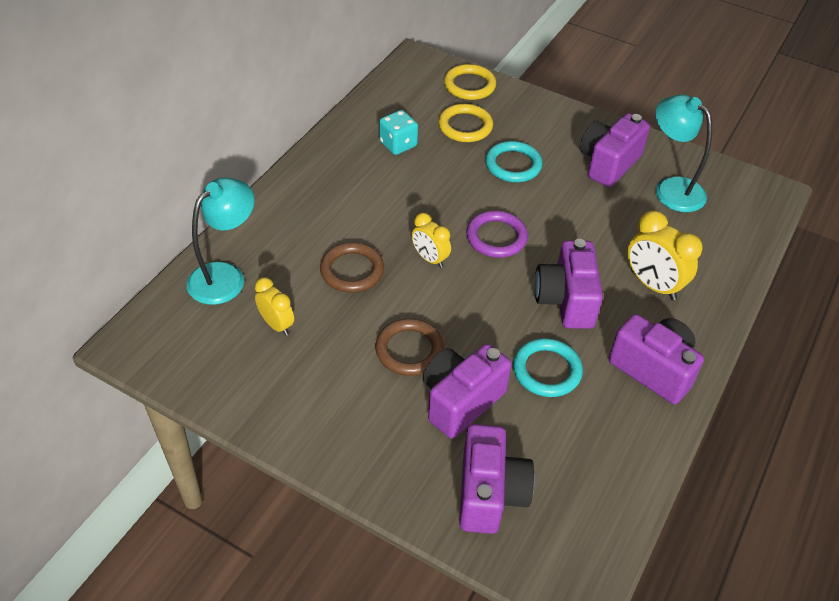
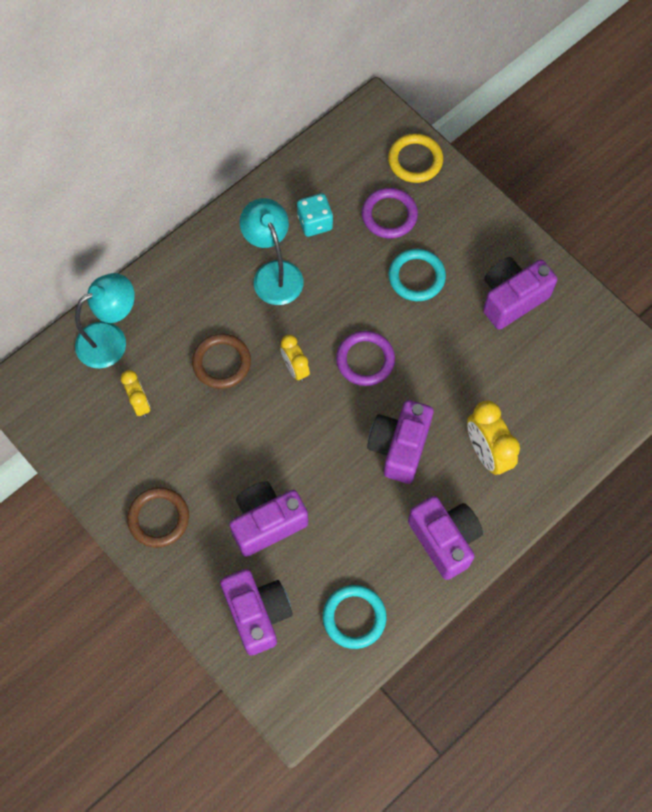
camera: 20 degrees right, 20 degrees up
brown ring [375,319,444,376] -> brown ring moved to [127,487,189,548]
yellow ring [438,104,493,142] -> purple ring [362,188,418,239]
purple camera [459,424,535,534] -> purple camera turned 45 degrees counterclockwise [220,569,293,656]
turquoise ring [513,338,583,397] -> turquoise ring moved to [323,585,386,649]
turquoise lamp [655,95,712,212] -> turquoise lamp moved to [240,198,303,305]

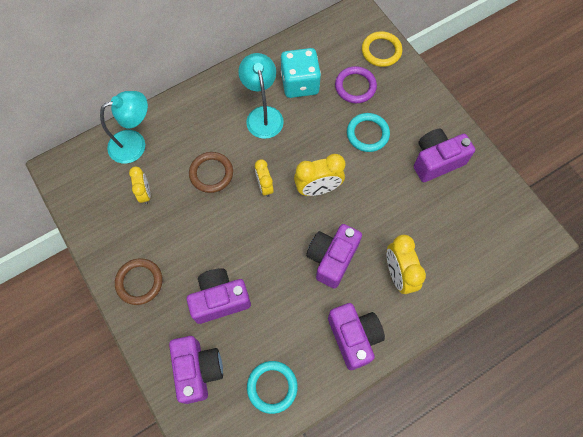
camera: 10 degrees right, 0 degrees up
turquoise dice [297,193,333,237] -> turquoise dice [281,48,321,98], size x1.57
purple ring [336,331,395,386] -> yellow clock [294,154,345,196]

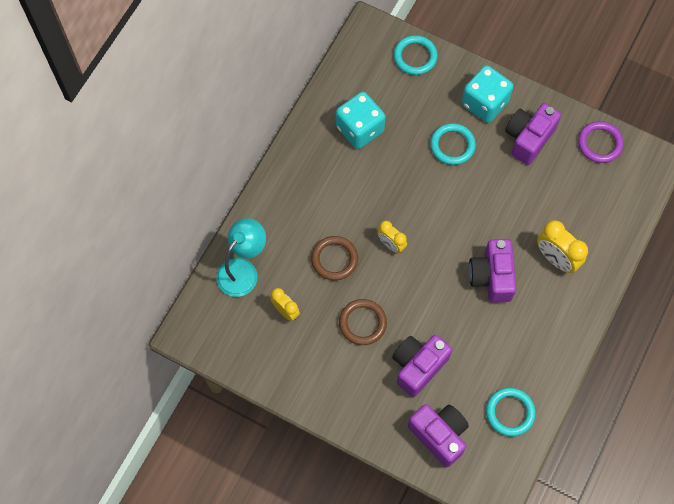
camera: 30 degrees left, 0 degrees up
brown ring [115,258,163,305] -> brown ring moved to [339,299,387,345]
turquoise lamp [238,53,284,139] -> none
yellow clock [294,154,345,196] -> none
purple camera [328,303,385,370] -> none
purple ring [335,66,377,103] -> purple ring moved to [578,121,624,163]
yellow ring [362,31,402,67] -> turquoise ring [394,35,438,75]
none -> turquoise dice [462,65,514,123]

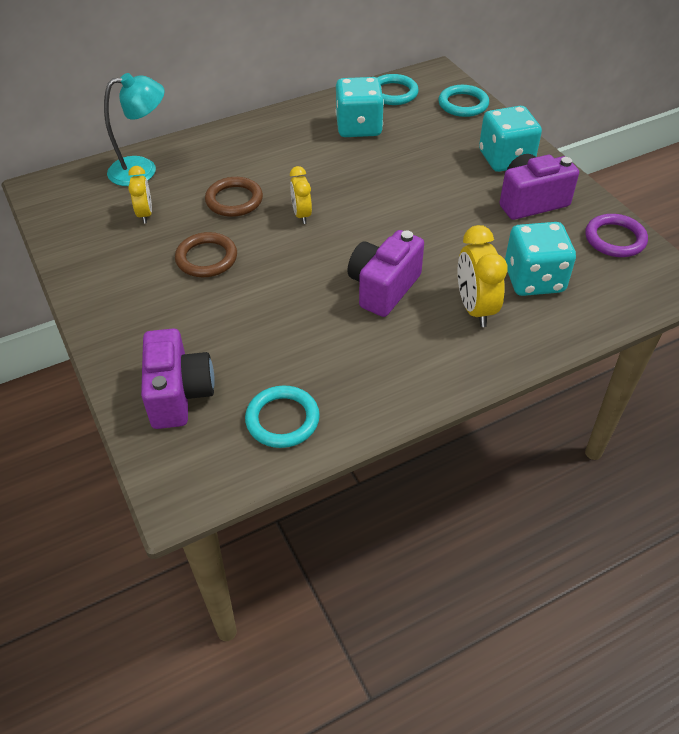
camera: 35 degrees right, 20 degrees down
purple camera [392,335,452,397] -> none
turquoise ring [430,123,476,165] -> turquoise ring moved to [377,74,419,105]
none -> turquoise dice [505,222,576,296]

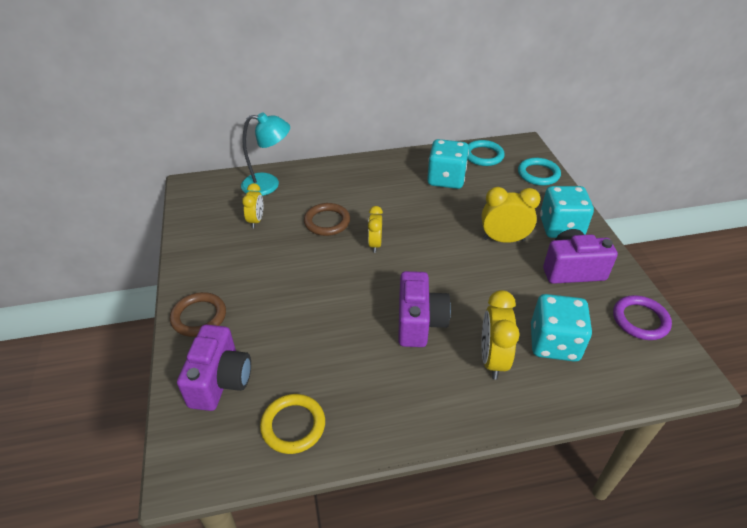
camera: 15 degrees right, 5 degrees down
brown ring [175,232,237,277] -> brown ring moved to [170,292,226,337]
turquoise ring [245,385,320,448] -> yellow ring [260,394,325,454]
purple camera [347,230,424,317] -> purple camera turned 135 degrees clockwise [398,271,451,347]
none -> yellow clock [482,187,541,243]

